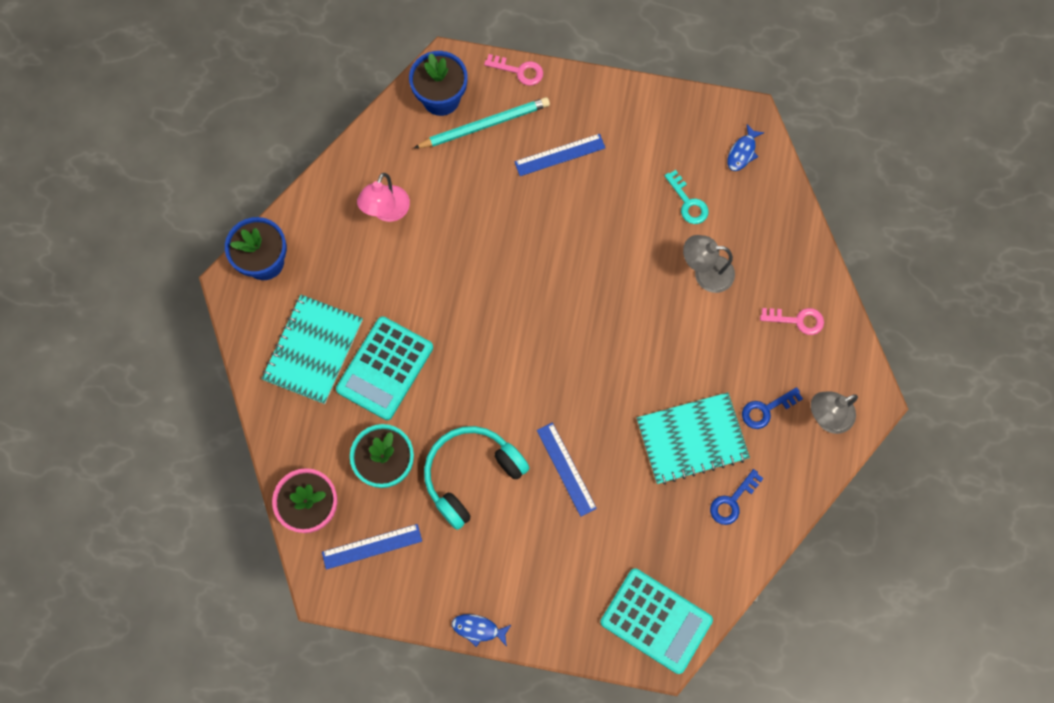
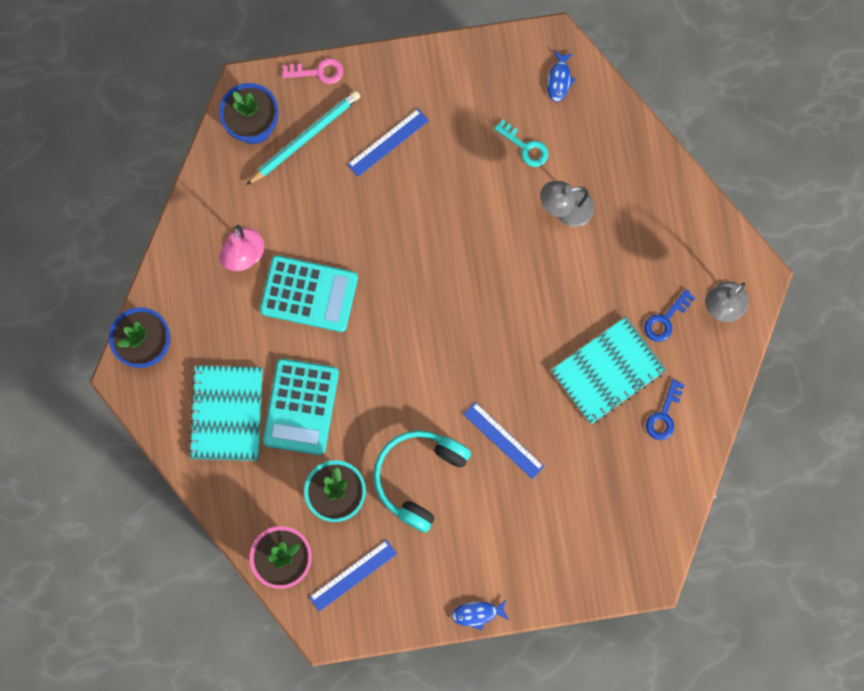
camera: 20 degrees left, 5 degrees up
turquoise calculator [600,568,713,674] -> turquoise calculator moved to [260,255,358,332]
pink key [760,308,824,335] -> none

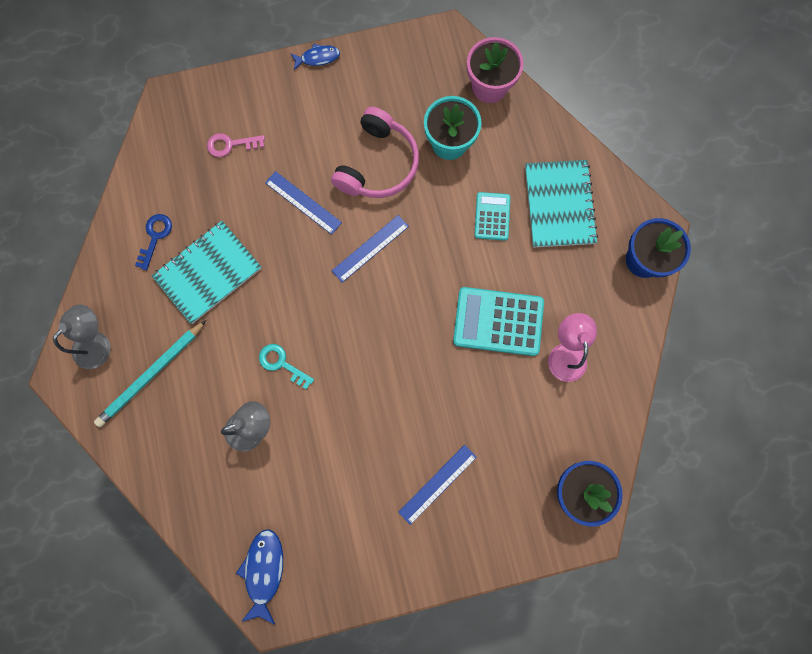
camera: 175 degrees right, 0 degrees up
turquoise pencil [246,90,361,185] -> turquoise pencil moved to [94,320,206,427]
turquoise calculator [263,359,339,455] -> turquoise calculator [474,192,510,240], size x0.58
pink key [282,58,343,84] -> pink key moved to [207,133,265,157]
blue ruler [309,540,397,611] -> blue ruler moved to [332,215,409,283]
turquoise headphones [373,430,471,532] -> pink headphones [331,107,419,198]
turquoise key [494,120,549,167] -> turquoise key moved to [259,344,314,390]
blue fish [547,51,576,102] -> blue fish [236,529,283,625], size x1.58
blue key [644,289,695,342] -> none

